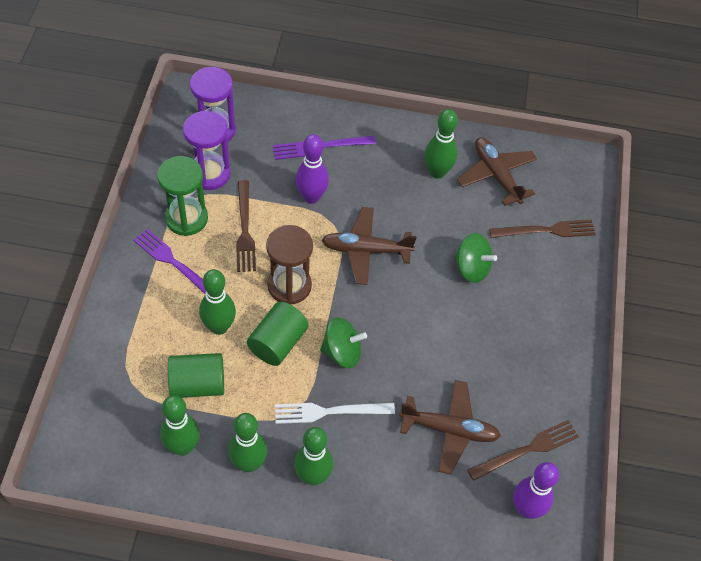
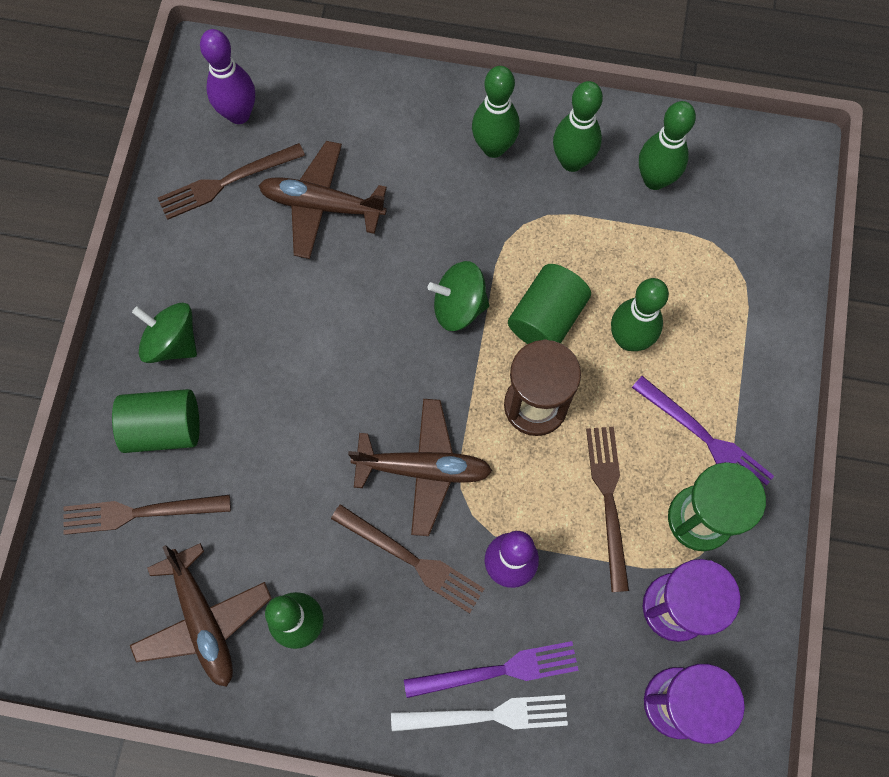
camera: 175 degrees left, 15 degrees up
green cylinder [168,353,224,398] -> green cylinder moved to [112,389,200,453]
white fork [275,403,395,424] -> white fork moved to [391,695,568,732]
green spinning top [454,233,497,283] -> green spinning top moved to [132,303,197,363]
none -> brown fork [331,504,485,613]

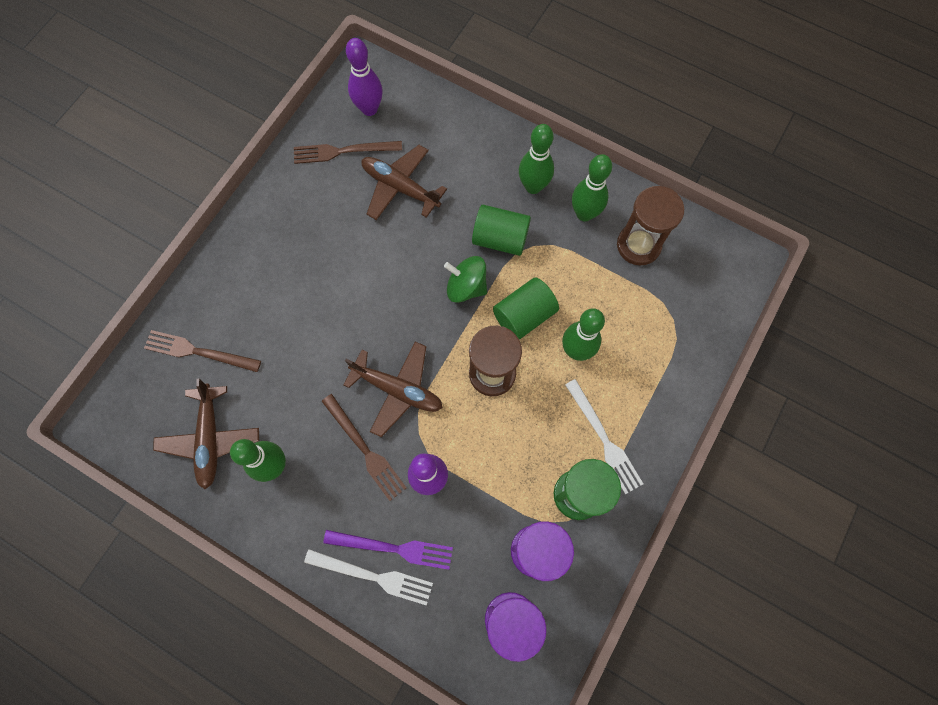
camera: 20 degrees right, 0 degrees up
green cylinder [112,389,200,453] -> green cylinder moved to [472,205,531,256]
green spinning top [132,303,197,363] -> none
brown fork [586,427,629,592] -> none
purple fork [632,376,774,488] -> white fork [565,379,643,494]
green bowling pin [639,101,696,190] -> brown hourglass [617,186,684,265]

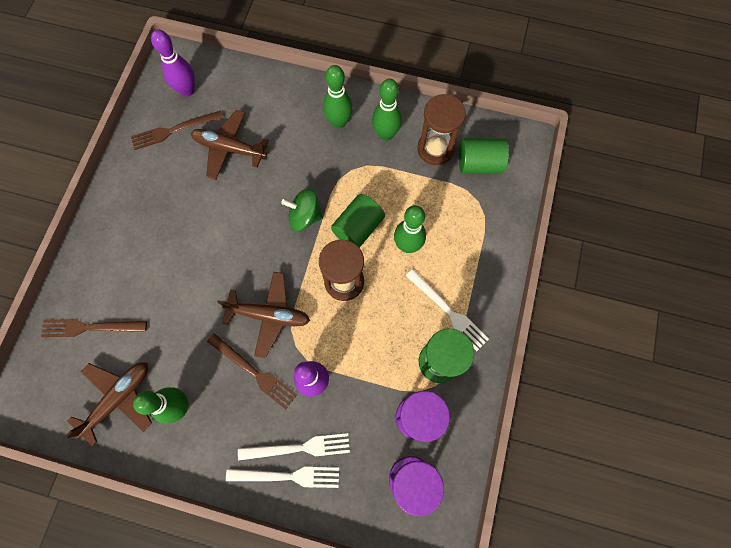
camera: 15 degrees left, 0 degrees up
brown plane [153,379,259,489] -> brown plane turned 120 degrees counterclockwise [65,362,152,446]
purple fork [323,530,453,570] -> white fork [238,433,350,461]
green cylinder [472,205,531,256] -> green cylinder moved to [459,138,509,173]

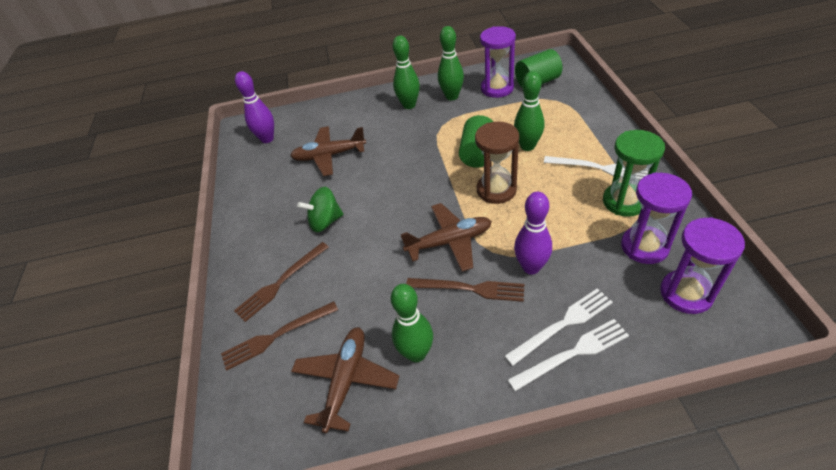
camera: 20 degrees left, 25 degrees down
brown fork [131,111,223,150] -> brown fork moved to [234,242,329,322]
green spinning top [281,188,323,231] -> green spinning top moved to [297,187,343,232]
brown hourglass [417,94,466,165] -> purple hourglass [480,26,516,98]

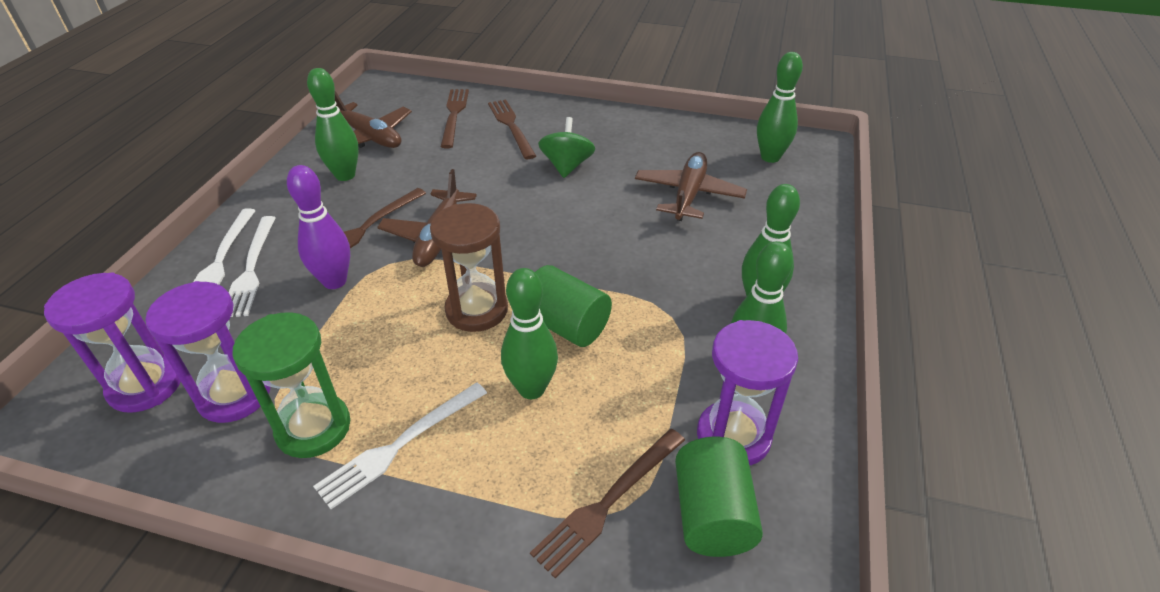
camera: 110 degrees right, 5 degrees down
purple bowling pin [235,71,274,143] -> green bowling pin [757,52,803,163]
none -> brown fork [530,429,685,578]

